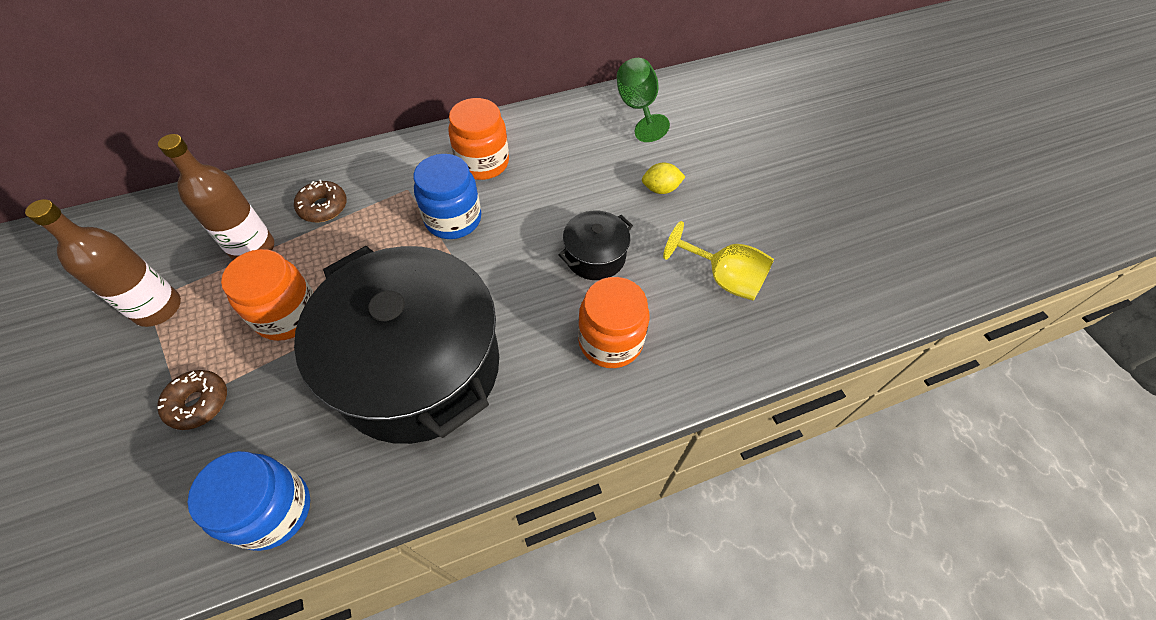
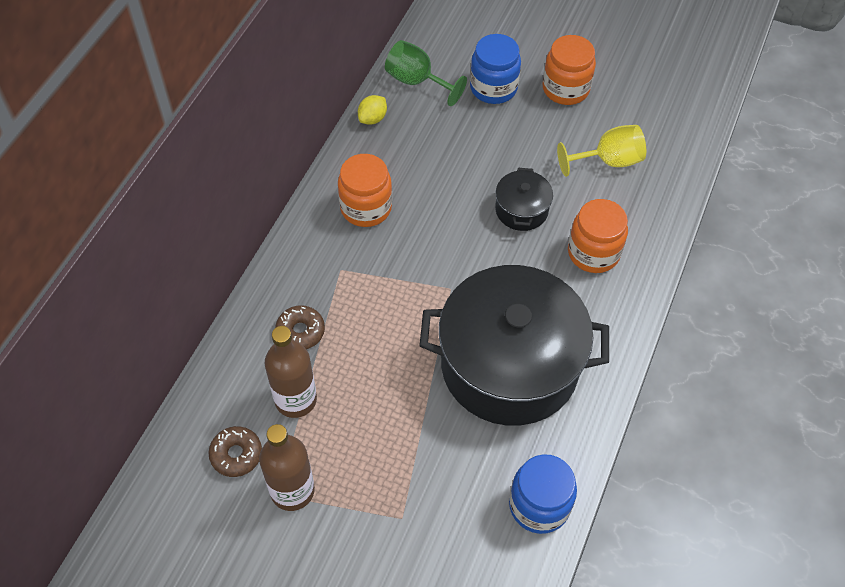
camera: 45 degrees left, 0 degrees up
brown donut [157,370,227,430] -> brown donut moved to [208,426,262,477]
orange jar [221,249,314,341] -> orange jar moved to [542,35,596,105]
blue jar [414,154,481,239] -> blue jar moved to [470,34,521,104]
yellow lemon [642,163,685,194] -> yellow lemon moved to [358,95,387,125]

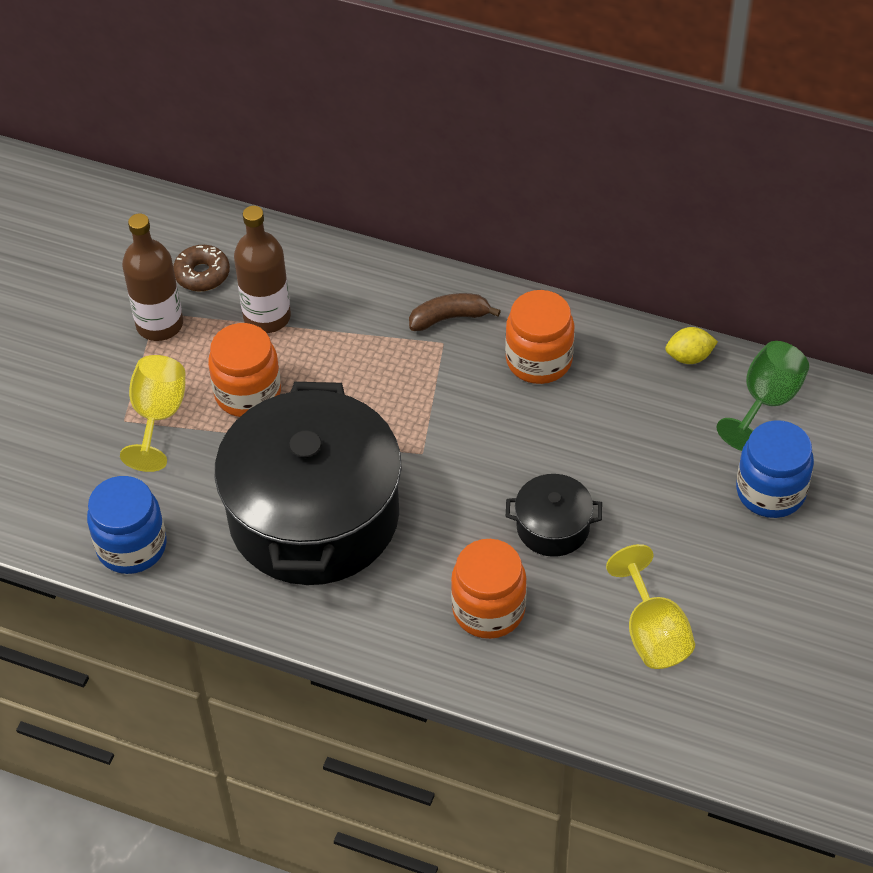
camera: 90 degrees right, 5 degrees down
brown donut [275,305,325,349] -> none
yellow lemon [358,95,387,125] -> yellow lemon turned 45 degrees counterclockwise [665,327,718,364]
orange jar [542,35,596,105] -> orange jar moved to [208,323,281,417]
none -> yellow goblet [120,355,185,472]
none -> brown banana [409,293,501,331]

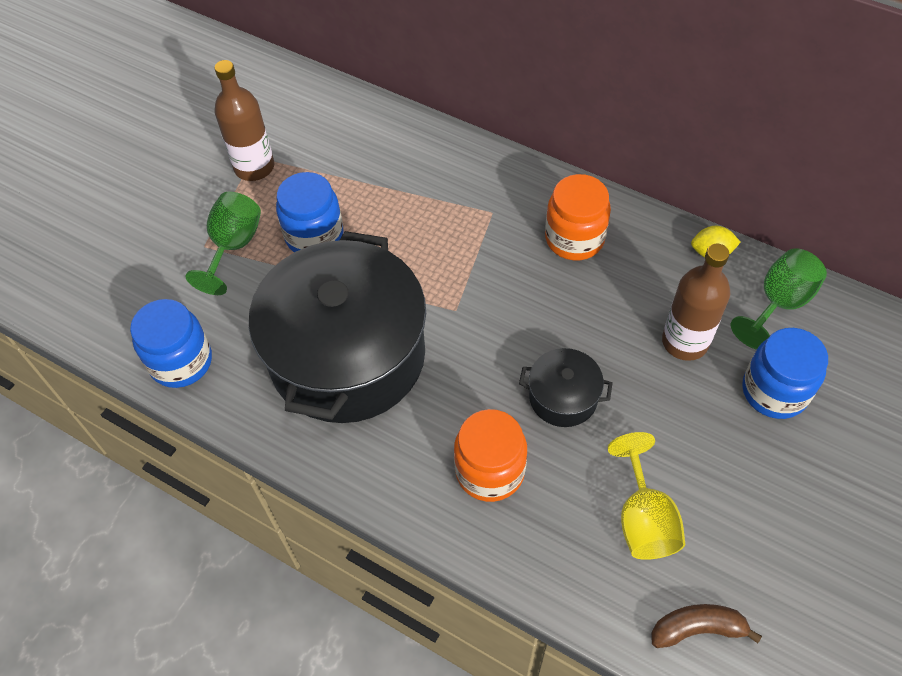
camera: 10 degrees right, 5 degrees up
yellow goblet [120,355,185,472] -> green goblet [185,192,261,295]
brown donut [173,245,230,291] -> none
orange jar [208,323,281,417] -> blue jar [276,172,343,252]
brown bottle [234,206,291,333] -> brown bottle moved to [662,244,730,361]
brown banana [409,293,501,331] -> brown banana moved to [651,604,762,648]

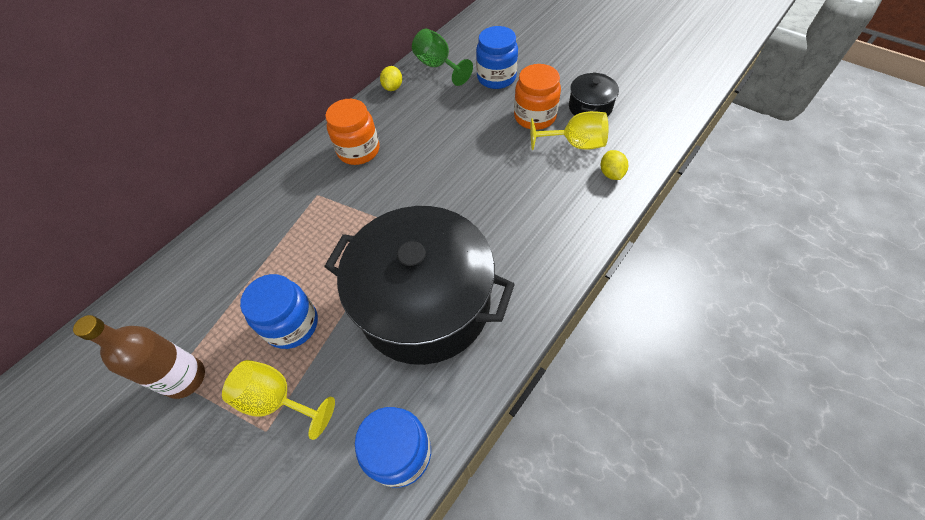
camera: 80 degrees left, 0 degrees up
green goblet [185,192,261,295] -> yellow goblet [222,360,335,440]
orange jar [454,409,527,502] -> orange jar moved to [514,64,561,130]
black pot [519,348,613,427] -> black pot moved to [569,72,619,117]
brown banana [651,604,762,648] -> none
brown bottle [662,244,730,361] -> none
none -> yellow lemon [600,150,628,180]

